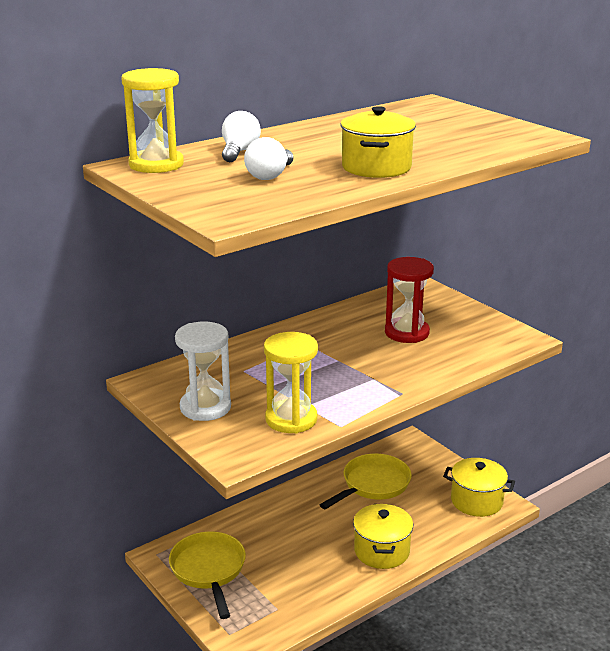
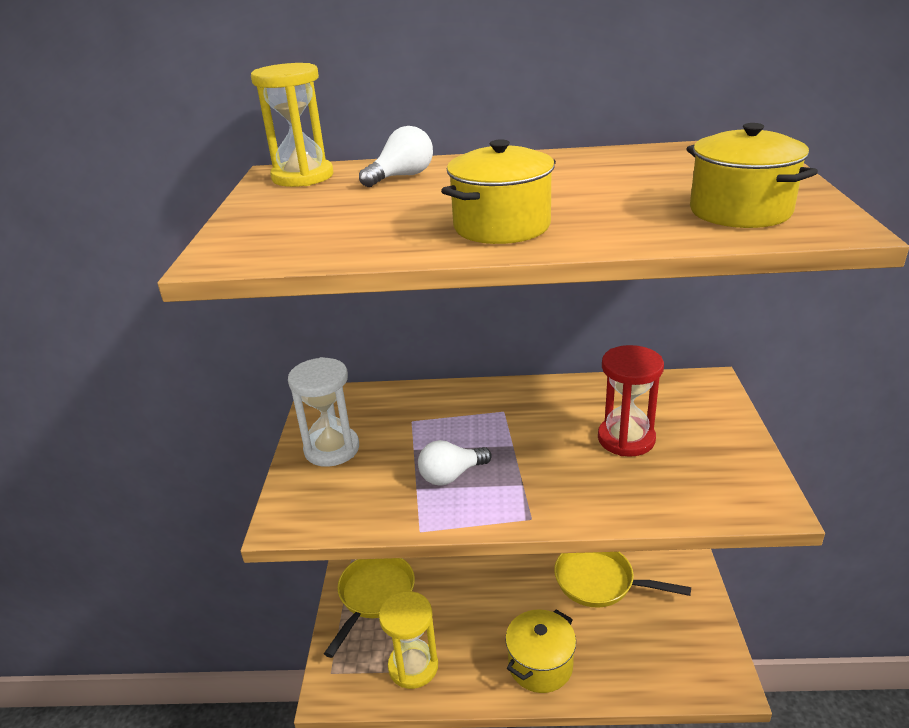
camera: 40 degrees right, 5 degrees up
white light bulb [244,137,294,180] -> white light bulb moved to [418,440,492,486]
yellow hourglass [264,332,318,433] -> yellow hourglass moved to [379,591,438,689]
yellow pan [320,454,412,509] -> yellow pan turned 150 degrees counterclockwise [554,552,691,608]
yellow pot [443,458,515,517] -> yellow pot moved to [686,123,818,228]

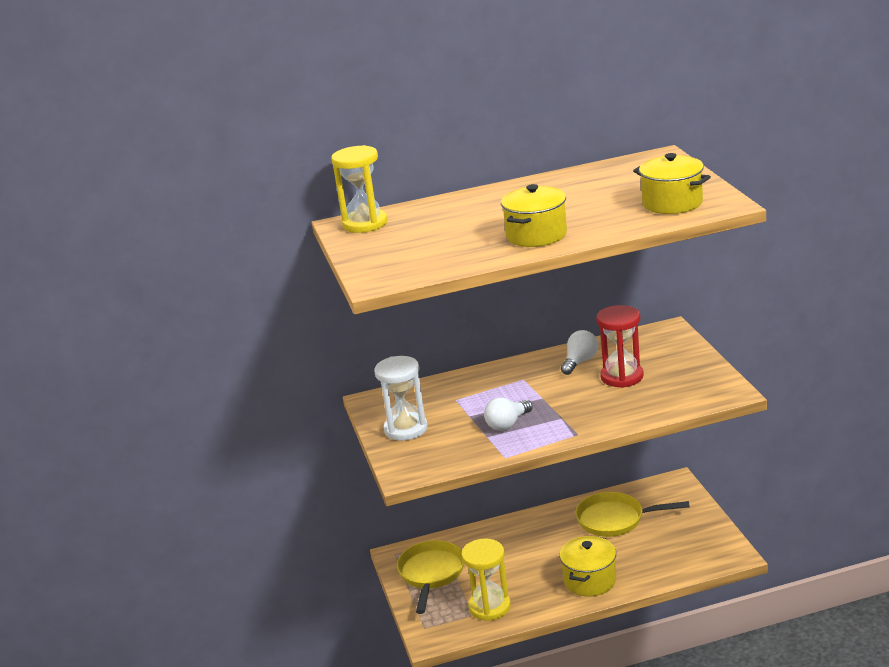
camera: 15 degrees left, 5 degrees down
white light bulb [359,126,433,187] -> white light bulb moved to [561,330,598,375]

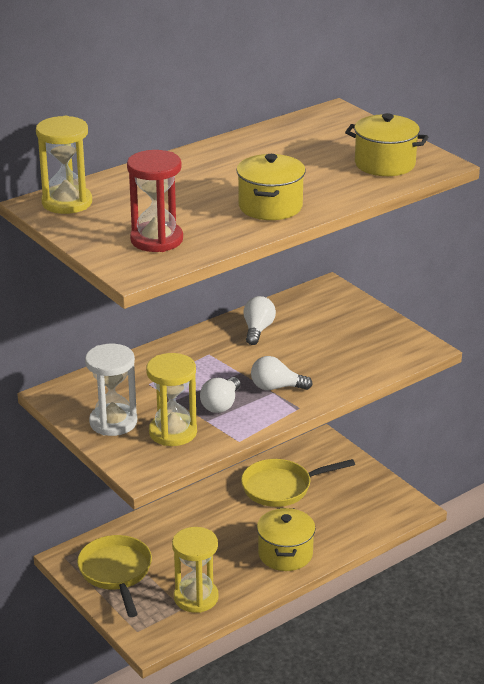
camera: 25 degrees left, 5 degrees up
red hourglass [596,305,644,388] -> red hourglass moved to [127,150,183,252]
none -> yellow hourglass [146,353,197,446]
none -> white light bulb [251,356,313,390]

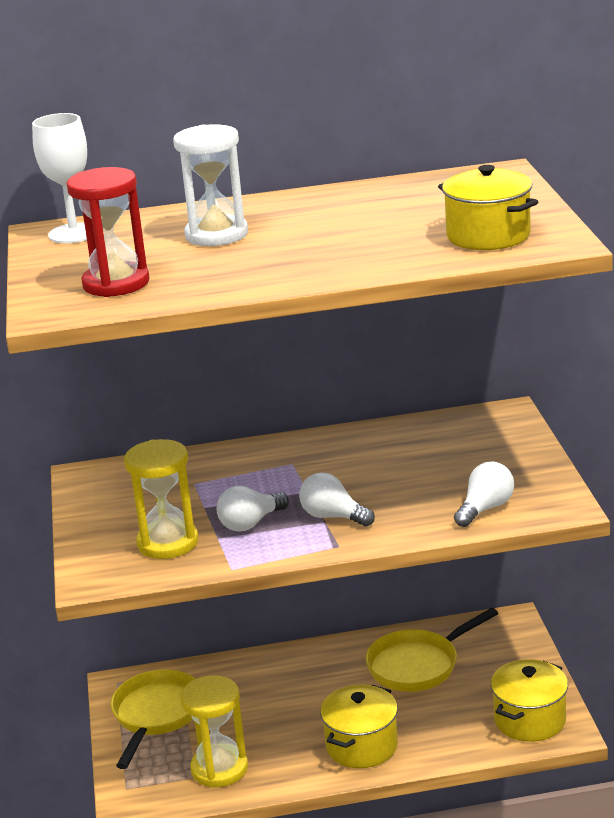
camera: 30 degrees right, 5 degrees down
yellow hourglass [36,116,92,214] -> white goblet [32,113,87,243]
white hourglass [85,344,137,436] -> white hourglass moved to [173,124,248,246]
yellow pot [236,154,306,220] -> yellow pot moved to [491,659,568,742]
yellow pan [241,459,355,507] -> yellow pan turned 45 degrees counterclockwise [366,608,498,692]
white light bulb [244,296,276,345] -> white light bulb moved to [454,461,514,527]

